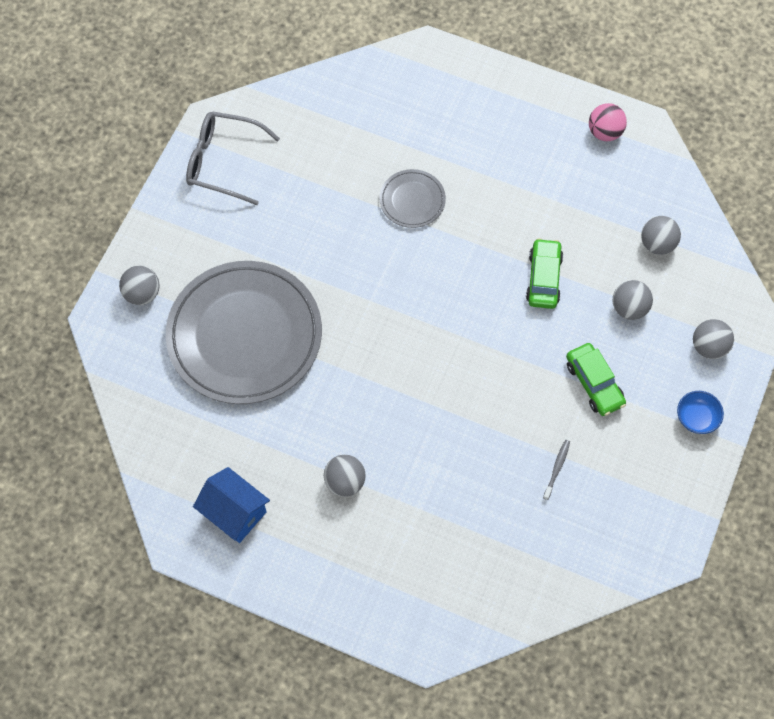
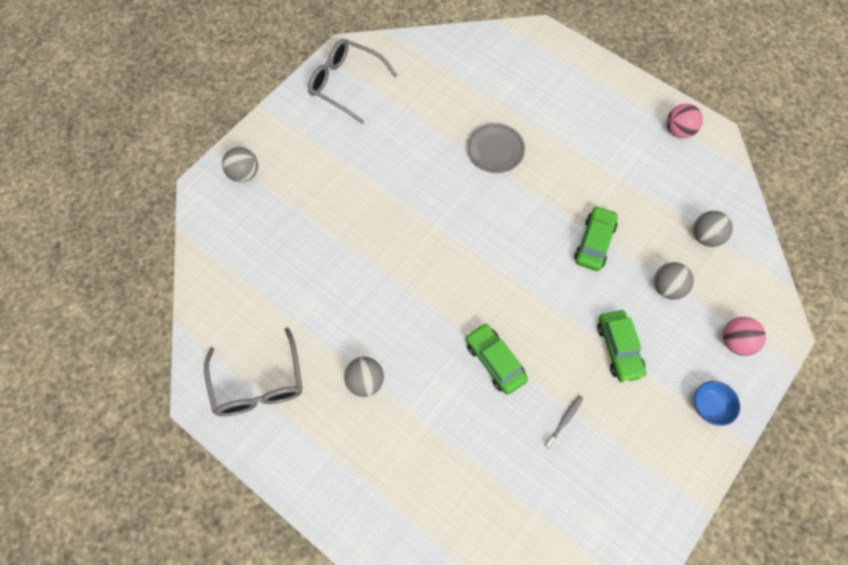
camera: 15 degrees right, 0 degrees up
grey plate [166,261,322,404] -> none
blue house [193,467,270,543] -> grey glasses [204,327,302,417]
grey ball [693,319,734,359] -> pink ball [723,317,766,356]
none -> green car [466,323,528,395]

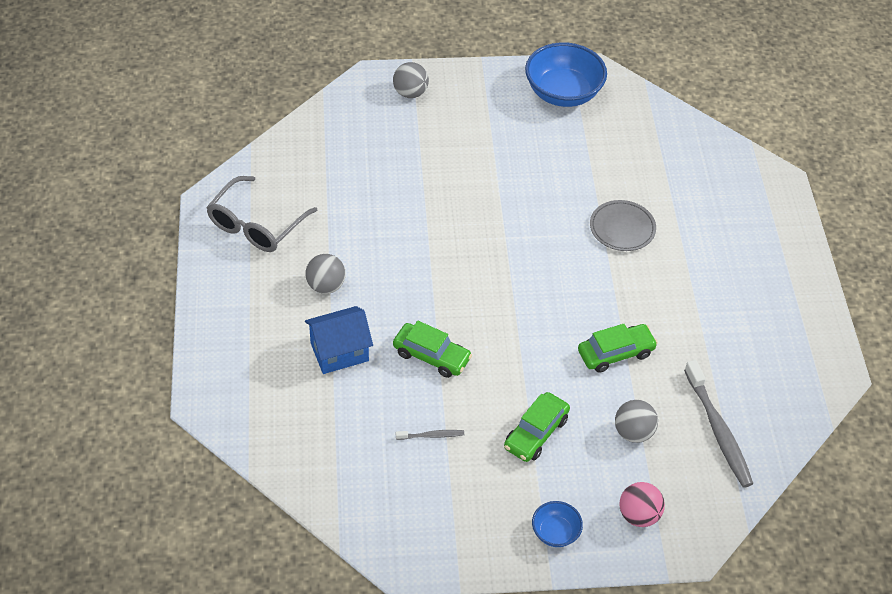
camera: 45 degrees right, 15 degrees down
grey glasses [308,39,398,124] -> blue bowl [525,42,607,107]
green car [466,323,528,395] -> green car turned 105 degrees clockwise [393,321,472,378]
pink ball [667,104,703,138] -> none
grey ball [693,211,733,247] -> grey toothbrush [684,360,753,488]
none -> blue house [305,306,373,374]

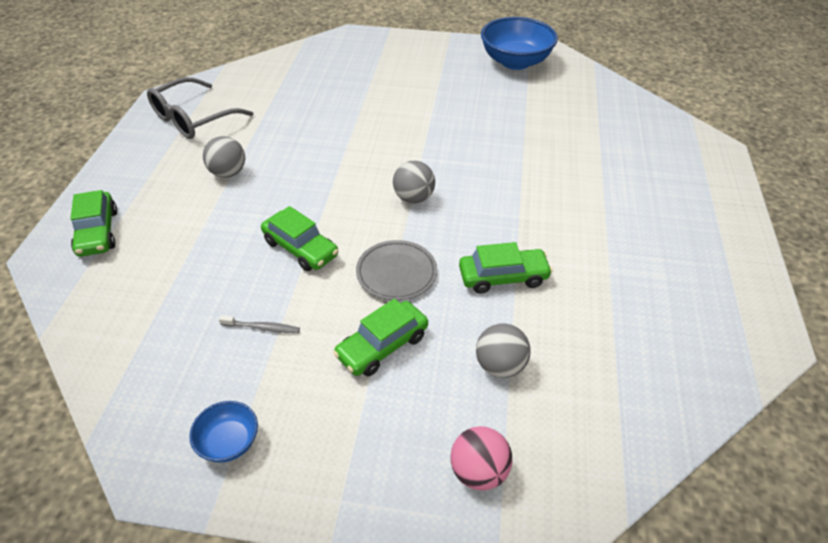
camera: 15 degrees right, 5 degrees down
blue house [305,306,373,374] -> none
grey ball [393,62,429,98] -> grey ball moved to [393,161,435,203]
blue bowl [532,501,583,547] -> blue bowl moved to [189,401,258,463]
grey plate [590,200,656,251] -> grey plate moved to [356,240,437,300]
grey toothbrush [684,360,753,488] -> none
none -> green car [70,190,117,257]

